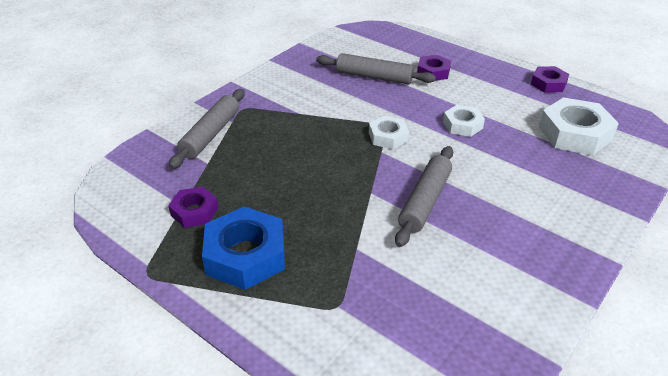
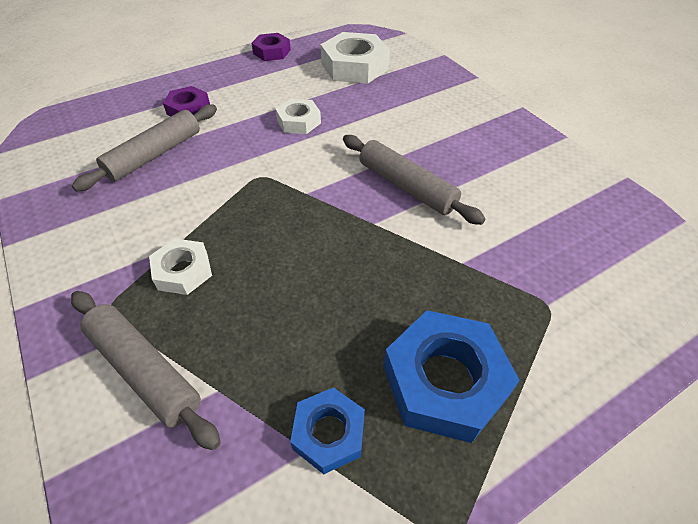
camera: 70 degrees left, 10 degrees up
purple nut [168,187,218,228] -> blue nut [290,387,365,474]
white nut [369,116,409,149] -> white nut moved to [149,239,212,295]

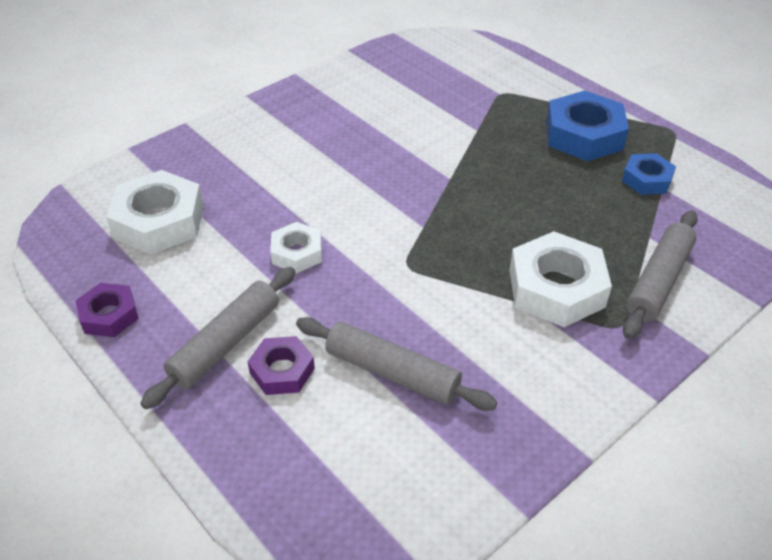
camera: 100 degrees left, 5 degrees down
white nut [149,239,212,295] -> white nut [509,231,612,327], size x1.74
grey rolling pin [343,135,485,225] -> grey rolling pin moved to [140,267,295,409]

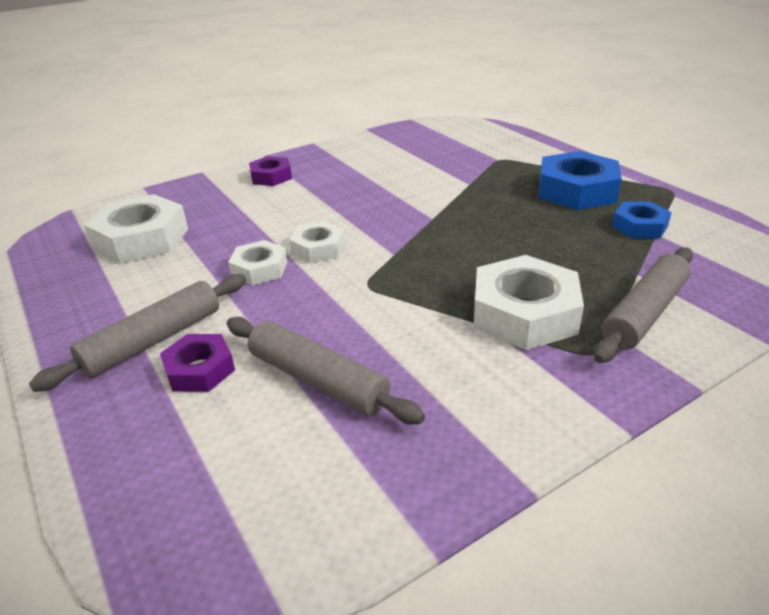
camera: 10 degrees right, 10 degrees down
purple nut [75,283,139,337] -> purple nut moved to [249,156,292,186]
none -> white nut [289,221,345,263]

